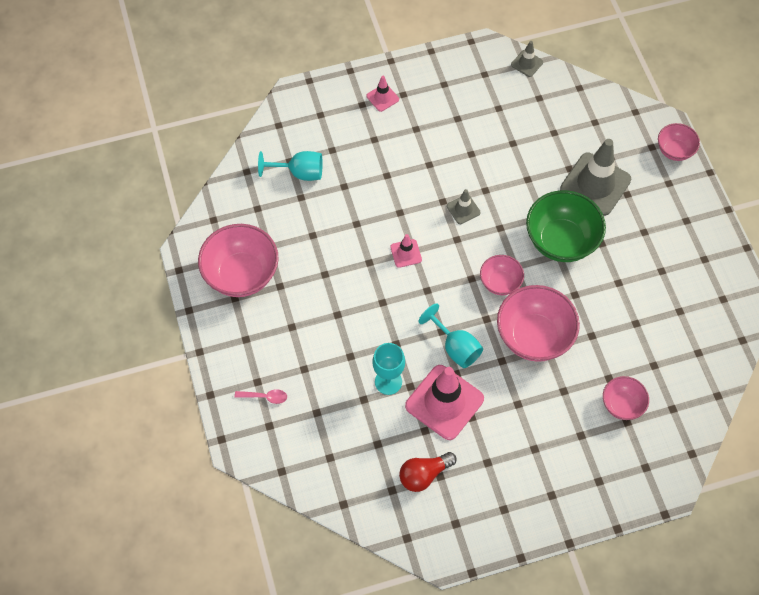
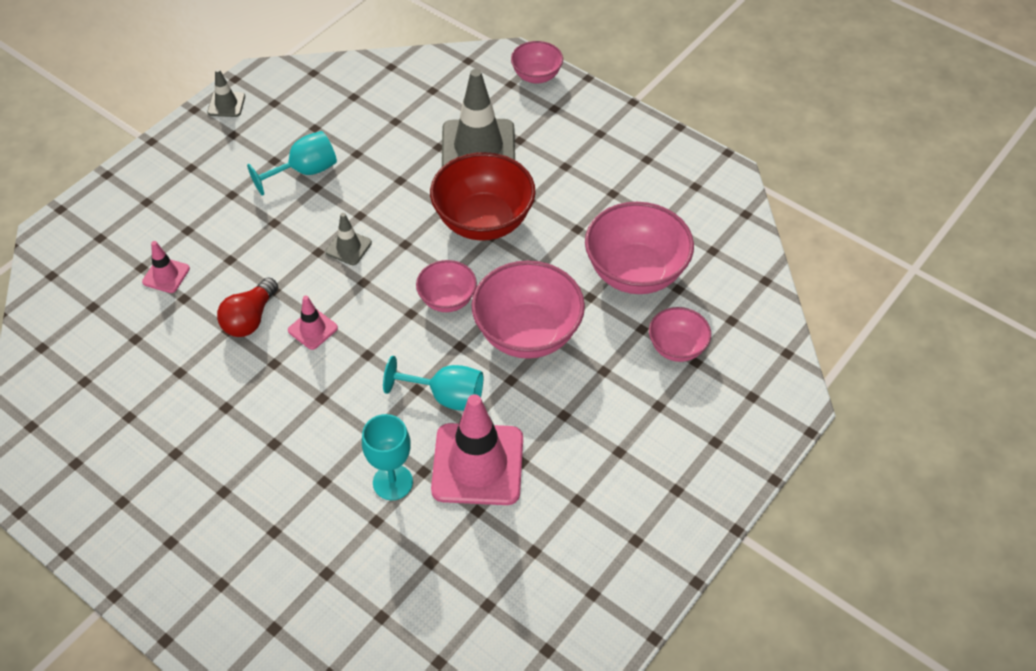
camera: 35 degrees left, 10 degrees down
pink bowl [198,224,278,297] -> pink bowl moved to [585,202,694,294]
pink spoon [235,389,287,404] -> none
turquoise goblet [258,151,323,181] -> turquoise goblet moved to [247,131,337,196]
pink traffic cone [367,76,399,112] -> pink traffic cone moved to [142,241,190,293]
red light bulb [399,452,457,492] -> red light bulb moved to [217,277,278,337]
grey traffic cone [511,41,543,77] -> grey traffic cone moved to [207,69,245,117]
green bowl [526,190,606,262] -> red bowl [430,152,536,241]

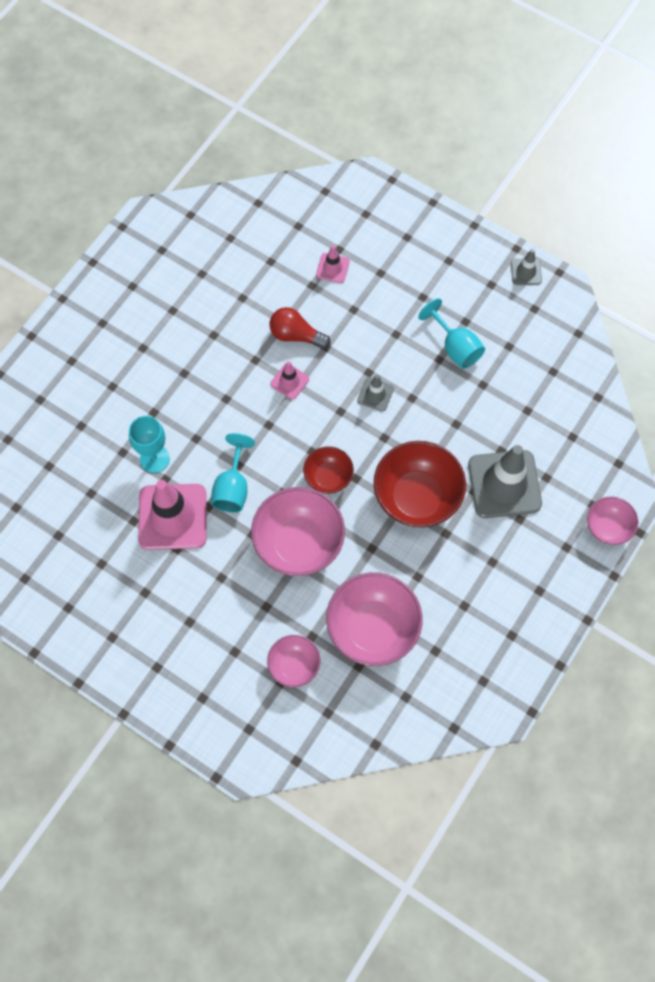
camera: 85 degrees right, 15 degrees up
pink bowl [416,260,477,312] -> red bowl [303,446,354,494]

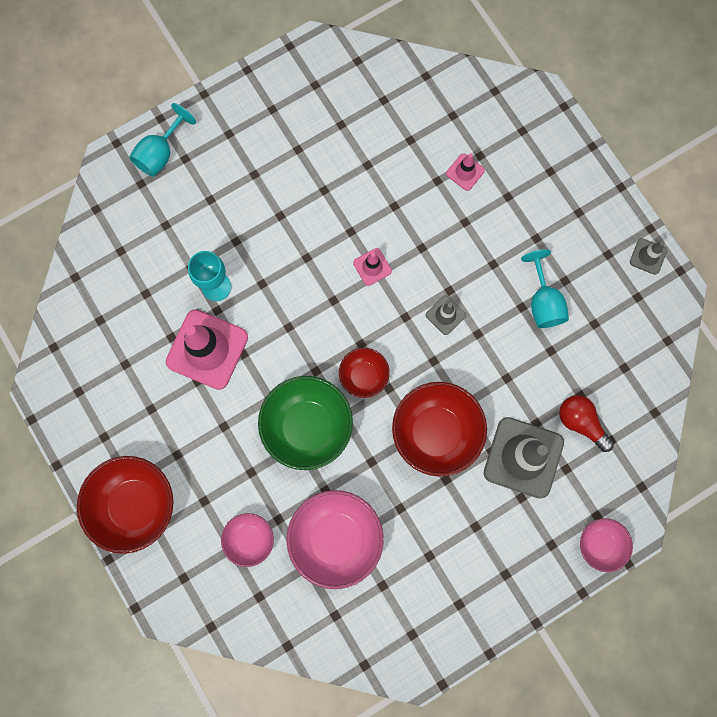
camera: 25 degrees right, 10 degrees up
turquoise goblet [211,433,255,513] -> turquoise goblet moved to [129,103,196,177]
pink bowl [251,487,345,576] -> green bowl [258,376,353,470]
red light bulb [270,307,330,349] -> red light bulb moved to [559,395,614,452]
none -> red bowl [77,456,174,554]

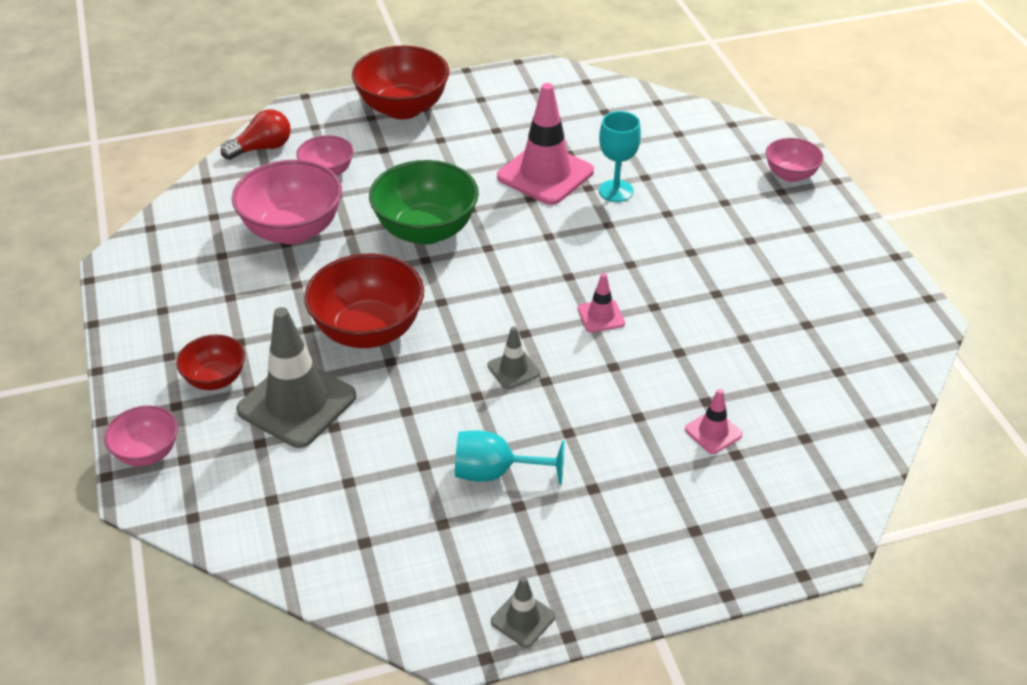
camera: 105 degrees right, 35 degrees down
turquoise goblet [129,103,196,177] -> pink bowl [766,138,824,182]
red bowl [339,348,390,398] -> red bowl moved to [176,335,245,390]
red light bulb [559,395,614,452] -> red light bulb moved to [221,109,291,160]

